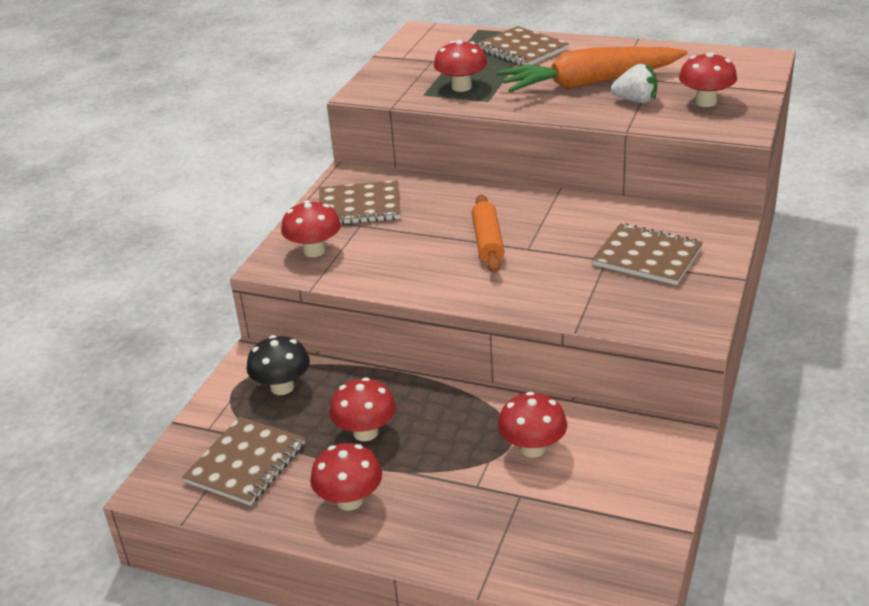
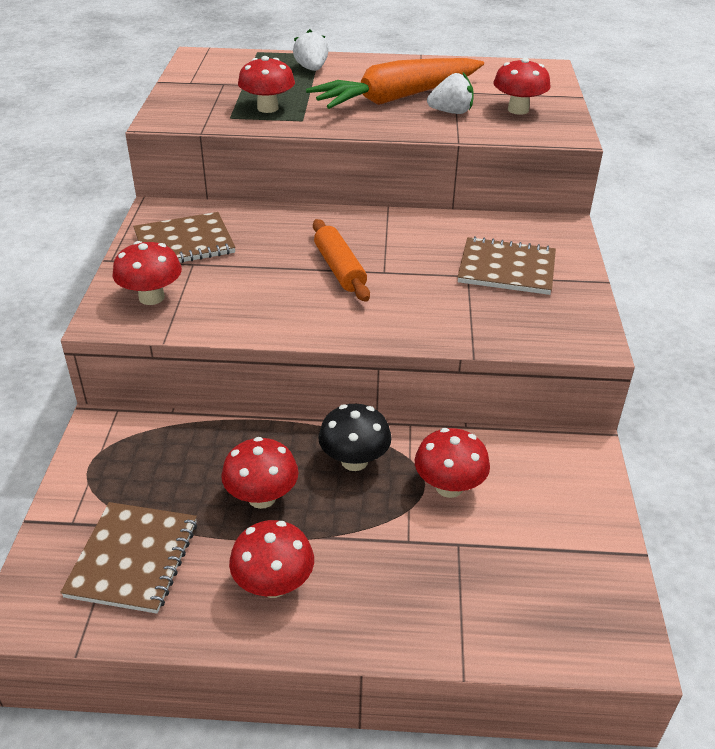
camera: 20 degrees left, 5 degrees up
black mushroom [246,335,310,395] -> black mushroom moved to [318,404,392,471]
brown notebook [475,26,569,66] -> white strawberry [293,29,329,71]

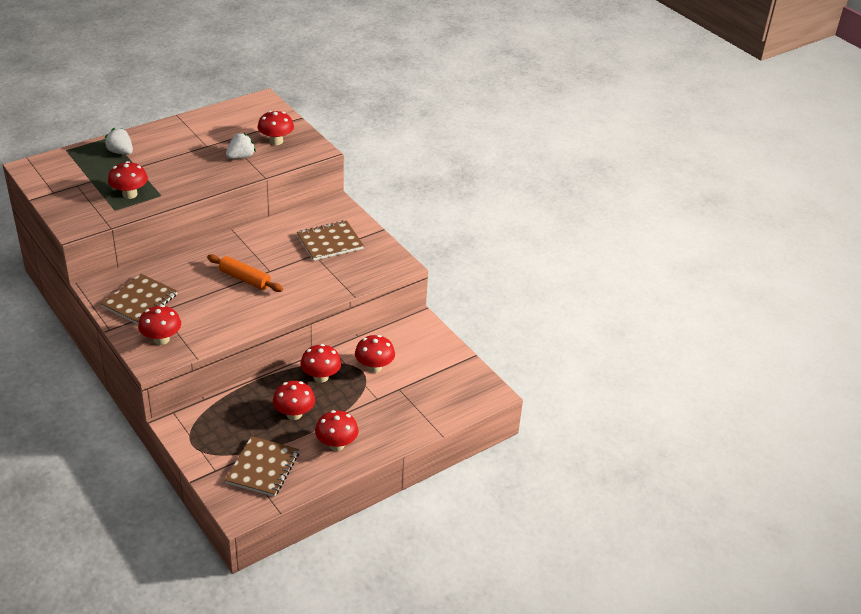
camera: 40 degrees left, 0 degrees up
brown notebook [60,502,197,614] -> brown notebook turned 45 degrees clockwise [225,436,299,497]
orange carrot [306,58,484,109] -> none
black mushroom [318,404,392,471] -> red mushroom [300,344,341,383]

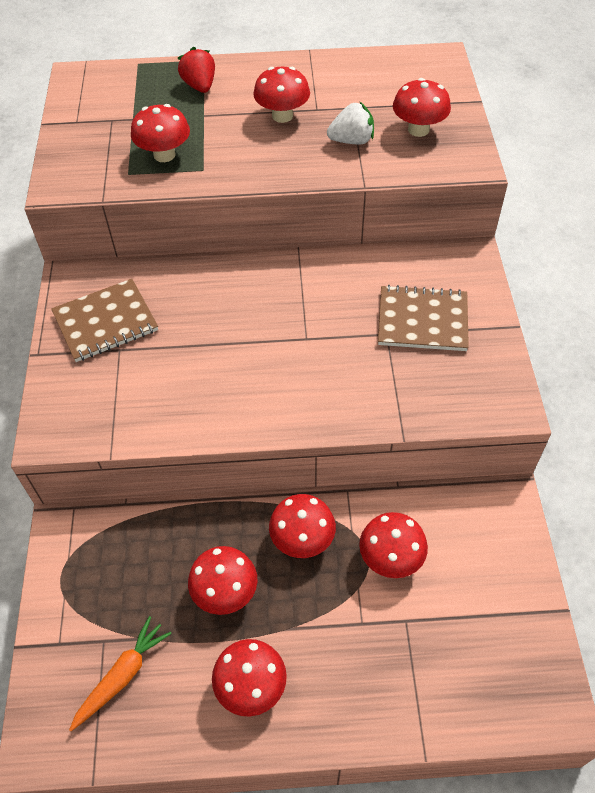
camera: 35 degrees right, 15 degrees up
white strawberry [104,128,133,155] -> red strawberry [178,47,215,93]
red mushroom [138,305,181,345] -> red mushroom moved to [253,67,310,123]
orange rolling pin [207,254,283,292] -> none
brown notebook [225,436,299,497] -> orange carrot [69,616,172,731]

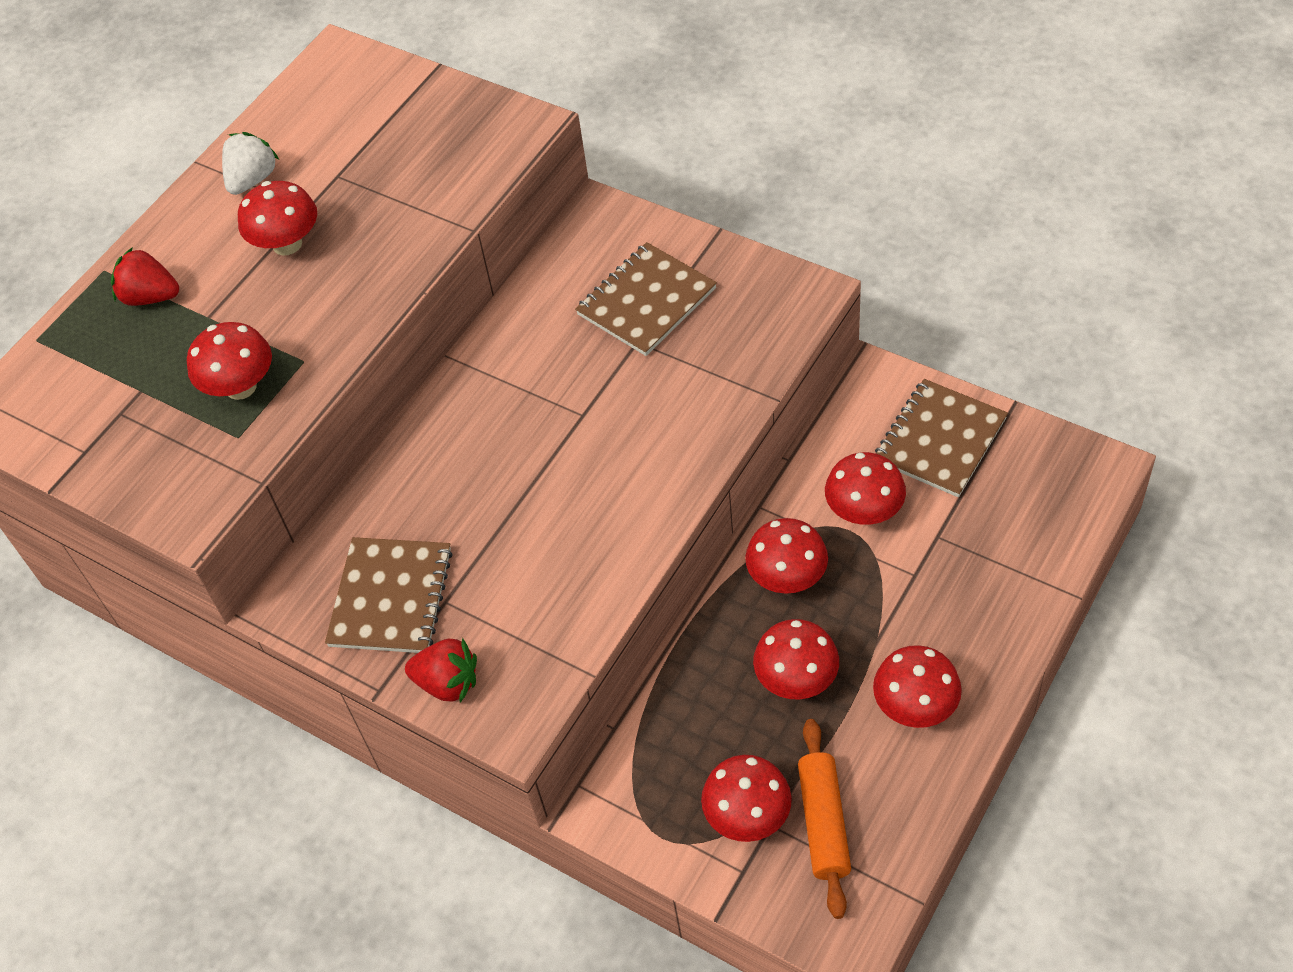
camera: 50 degrees left, 0 degrees up
orange carrot [69,616,172,731] -> orange rolling pin [798,719,851,919]
white strawberry [327,102,374,145] -> white strawberry moved to [222,132,279,195]
red mushroom [393,78,451,137] -> red mushroom moved to [701,755,792,842]
none -> red strawberry [405,638,477,703]
none -> brown notebook [875,379,1008,497]

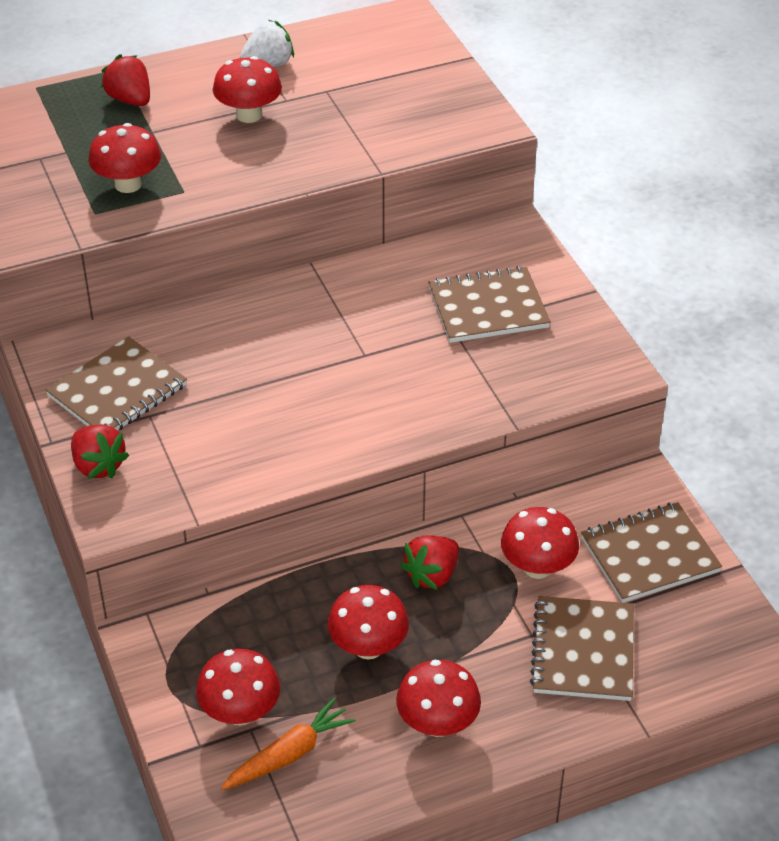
camera: 30 degrees right, 10 degrees down
red mushroom [745,518,828,594] -> red strawberry [401,535,459,590]
orange rolling pin [798,719,851,919] -> orange carrot [221,698,355,790]
none -> brown notebook [530,596,634,701]

